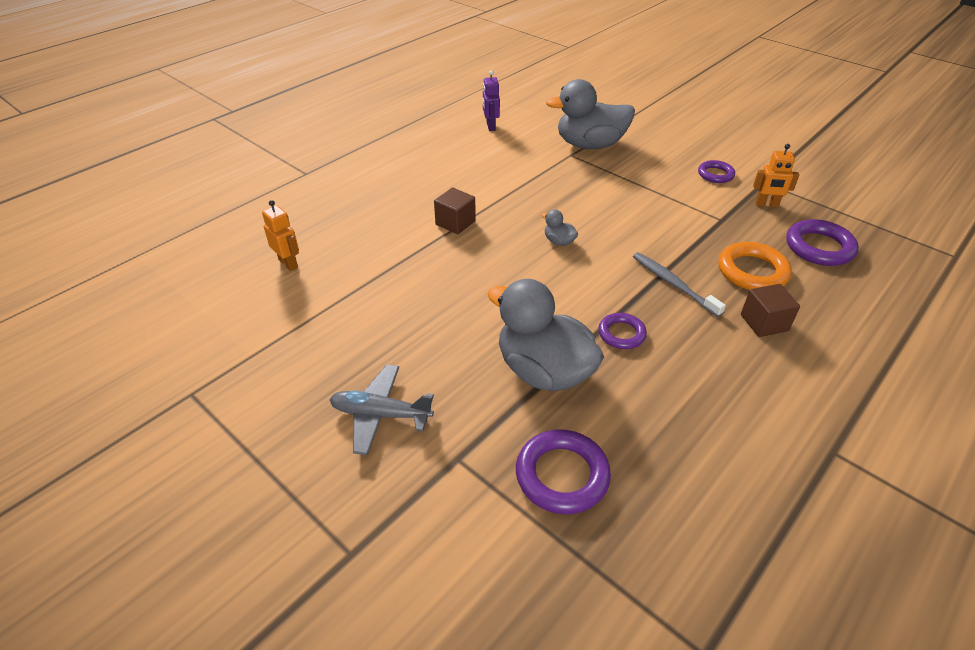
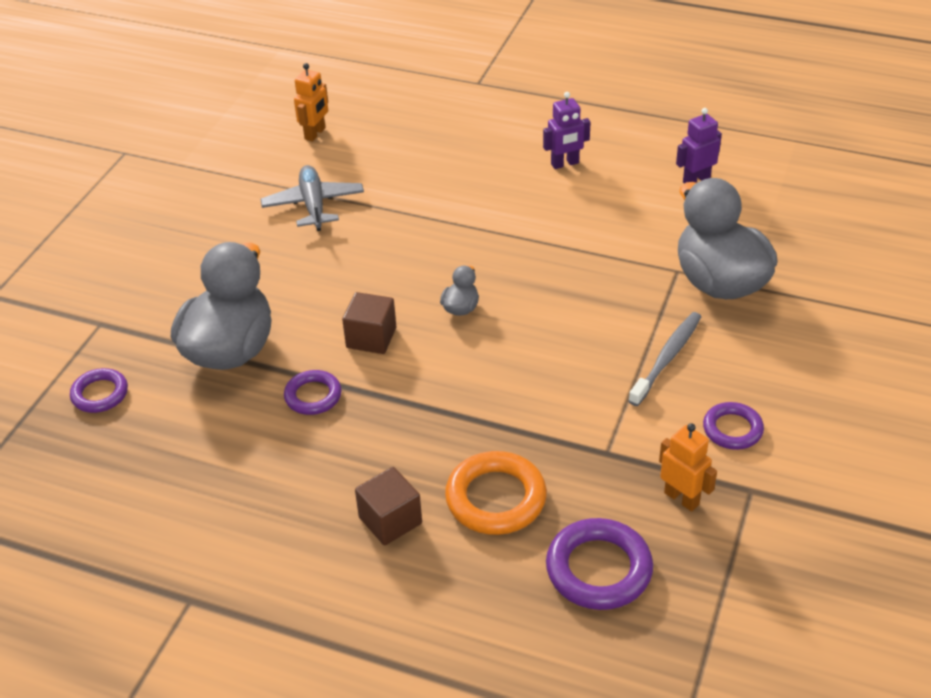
camera: 70 degrees right, 0 degrees up
grey plane [330,365,434,455] -> grey plane moved to [260,165,364,231]
brown cube [434,188,476,234] -> brown cube moved to [342,292,396,354]
purple ring [516,429,611,514] -> purple ring [70,368,128,413], size x0.62
grey toothbrush [633,252,726,317] -> grey toothbrush moved to [628,312,701,406]
orange robot [753,144,799,208] -> orange robot turned 150 degrees clockwise [659,423,717,511]
none -> purple robot [543,92,591,169]

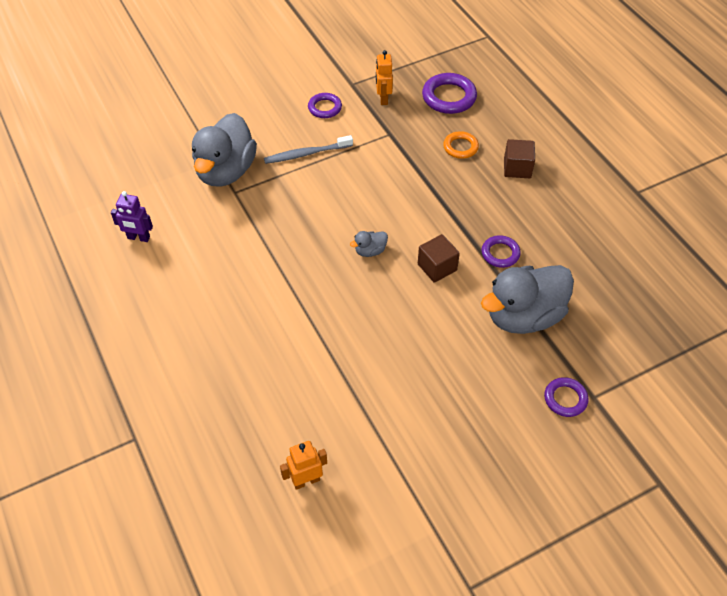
camera: 140 degrees left, 10 degrees up
purple ring [70,368,128,413] -> purple ring moved to [544,377,588,417]
grey plane [260,165,364,231] -> none
orange ring [445,451,547,535] -> orange ring [443,131,479,159], size x0.62
purple robot [543,92,591,169] -> none

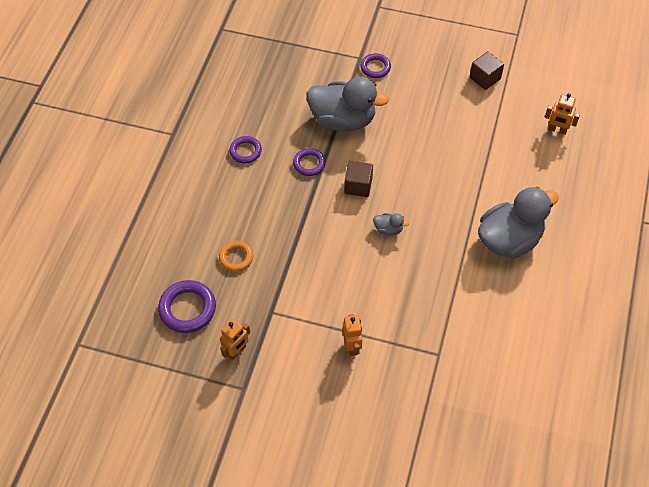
camera: 135 degrees left, 5 degrees up
purple robot [111,191,153,242] -> none
grey duck [192,113,257,187] -> grey duck moved to [478,187,559,259]
grey toothbrush [264,135,353,164] -> orange robot [343,314,362,356]
purple ring [308,93,342,118] -> purple ring moved to [229,136,262,163]
brown cube [504,139,535,178] -> brown cube moved to [470,51,504,90]

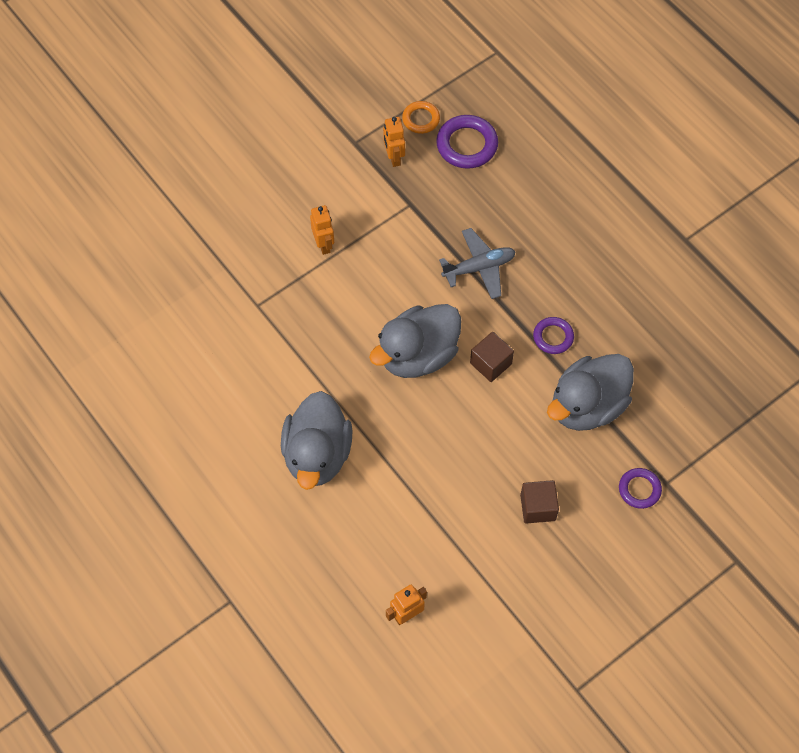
camera: 125 degrees right, 5 degrees up
orange ring [219,241,253,272] -> orange ring moved to [402,101,440,134]
purple ring [229,136,262,163] -> none
orange robot [343,314,362,356] -> orange robot turned 135 degrees counterclockwise [310,205,334,255]
grey duck [373,213,409,236] -> grey duck [369,304,461,378], size x2.44
brown cube [470,51,504,90] -> brown cube moved to [520,480,559,523]
none -> grey plane [439,228,516,299]

